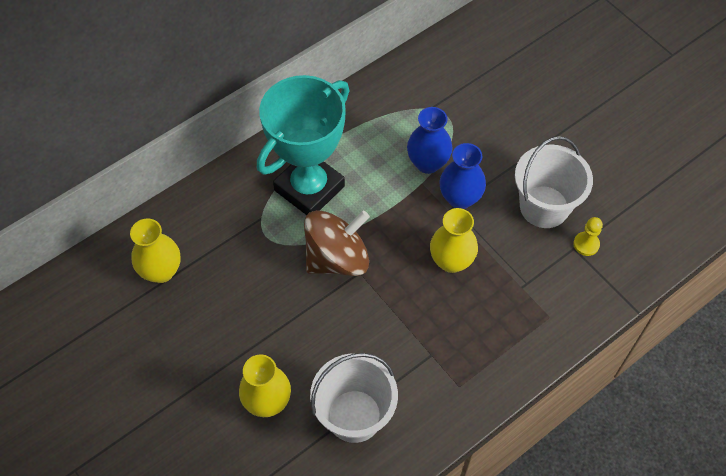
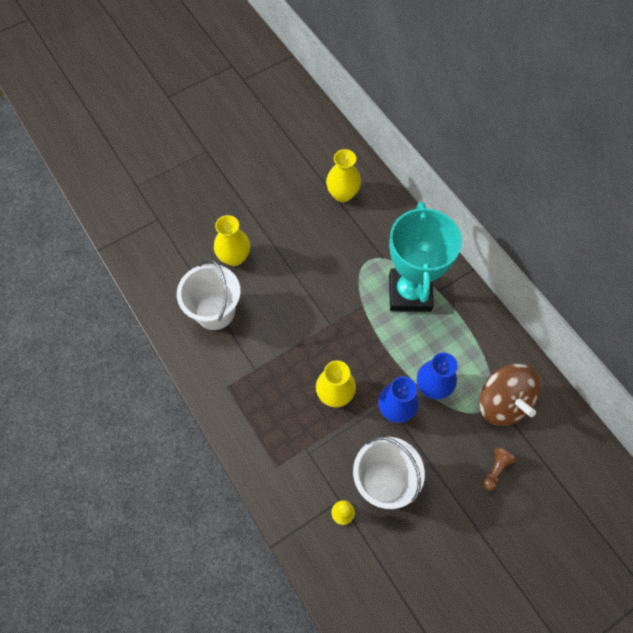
camera: 95 degrees right, 5 degrees up
turquoise trophy [257,75,349,215] -> turquoise trophy turned 45 degrees clockwise [389,202,462,312]
brown spinning top [304,210,370,276] -> brown spinning top moved to [479,364,541,426]
none -> brown pawn [483,447,517,491]

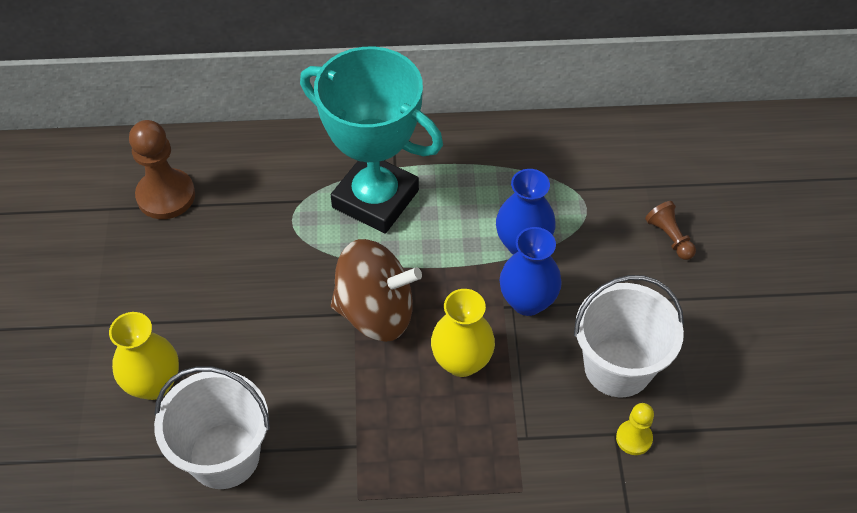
camera: 60 degrees left, 10 degrees down
yellow vase [326,149,361,202] -> brown pawn [129,120,195,219]
brown spinning top [479,364,541,426] -> brown spinning top moved to [331,239,422,342]

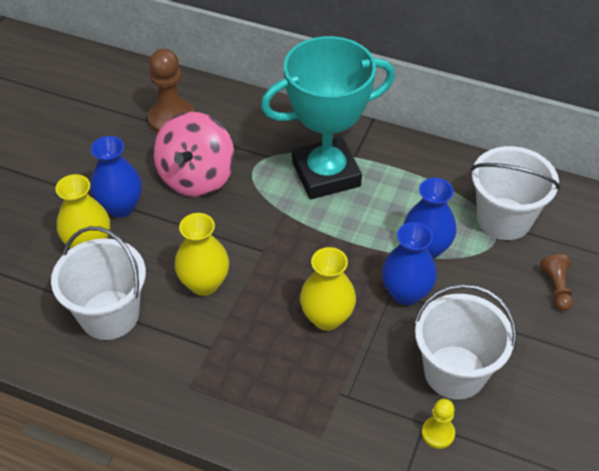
camera: 25 degrees right, 5 degrees down
turquoise trophy [300,47,443,234] -> turquoise trophy turned 75 degrees counterclockwise [261,36,395,199]
brown spinning top [331,239,422,342] -> none
none -> blue vase [90,136,142,218]
none -> pink spinning top [153,112,235,197]
none -> yellow vase [175,213,229,296]
none -> white bucket [471,146,560,240]

